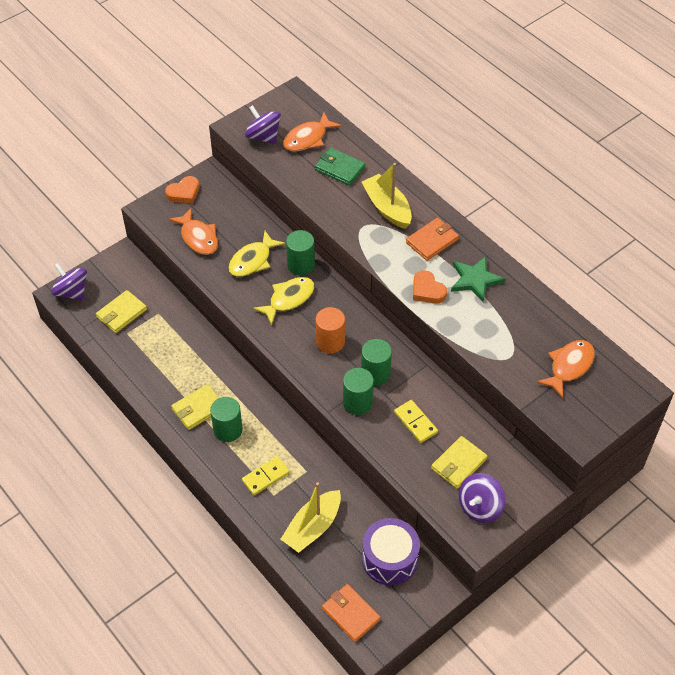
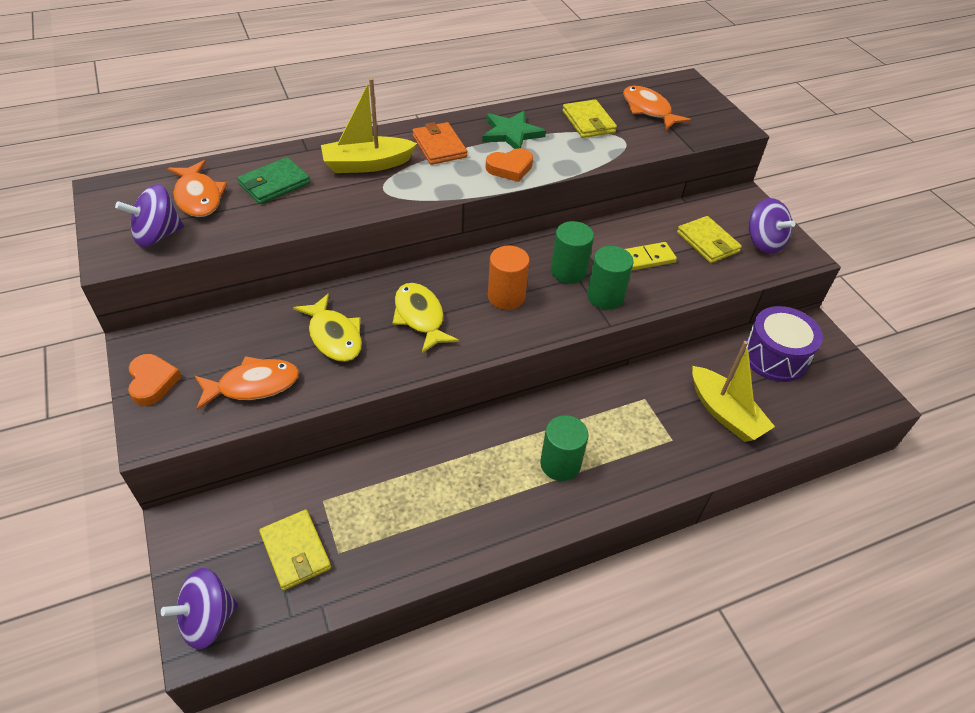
camera: 75 degrees left, 5 degrees down
yellow wallet [171,384,219,430] -> yellow wallet moved to [563,100,617,138]
yellow domino [242,456,290,495] -> none
green cylinder [286,230,315,275] -> none
orange wallet [322,584,381,642] -> none

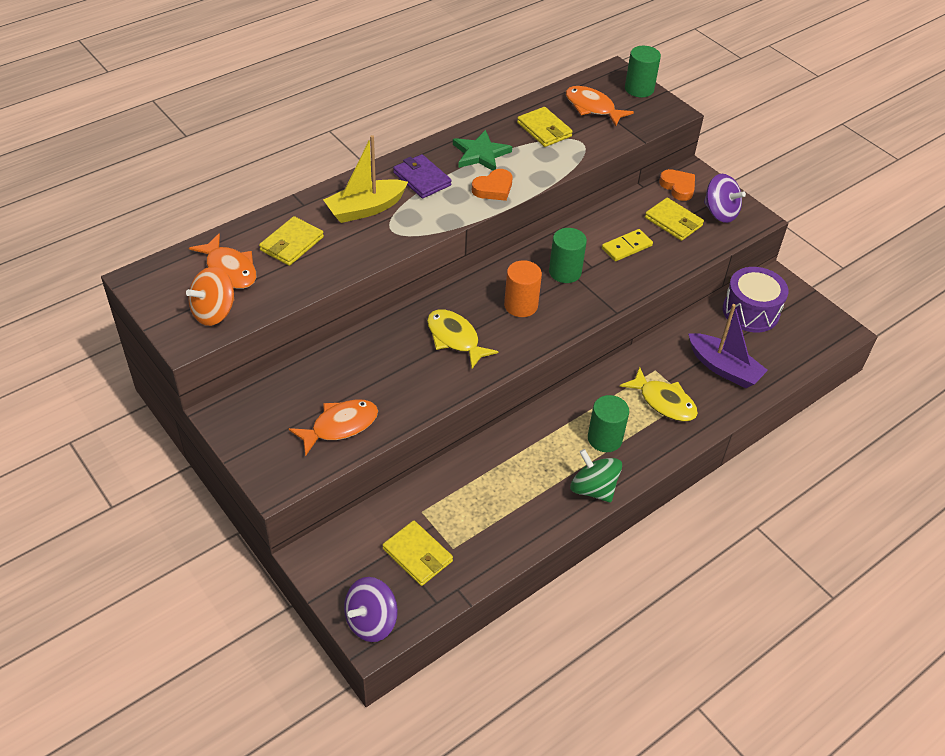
camera: 15 degrees left, 0 degrees up
purple spinning top [115,184,184,247] -> orange spinning top [186,267,235,326]
orange heart [128,354,182,406] -> orange heart moved to [659,169,695,201]
green wallet [237,157,310,204] -> yellow wallet [259,216,324,266]
yellow fish [293,294,362,362] -> yellow fish moved to [620,367,698,422]
orange wallet [412,122,467,165] -> purple wallet [393,154,452,198]
green cylinder [587,246,634,310] -> green cylinder moved to [625,46,661,97]
yellow boat [692,341,775,442] -> purple boat [688,304,768,388]
none -> green spinning top [570,449,622,502]

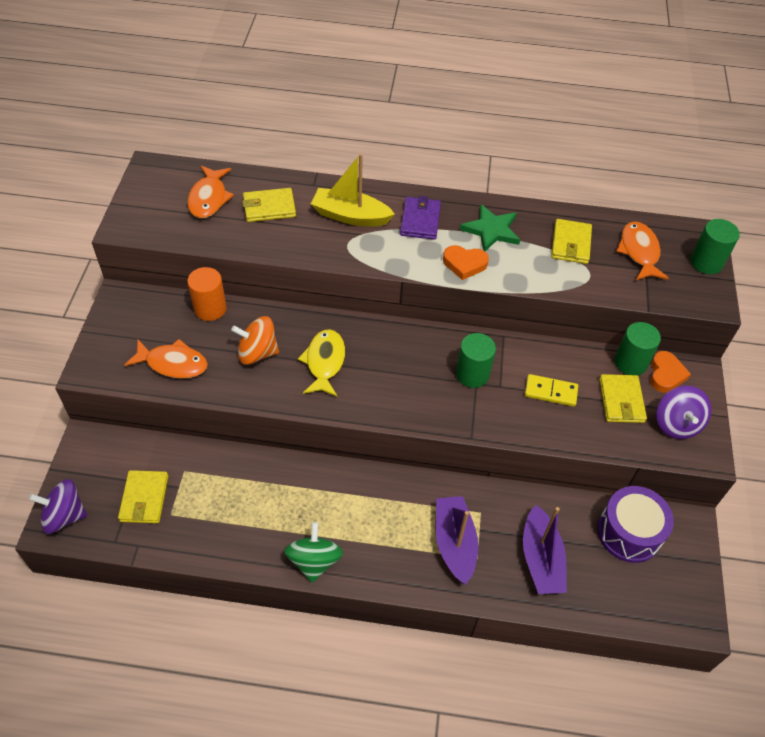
camera: 45 degrees right, 5 degrees up
orange spinning top [186,267,235,326] -> orange spinning top moved to [231,316,279,365]
orange cylinder [504,260,542,317] -> orange cylinder moved to [187,267,227,321]
green cylinder [588,395,629,452] -> green cylinder moved to [614,322,661,375]
yellow fish [620,367,698,422] -> purple boat [436,496,478,585]

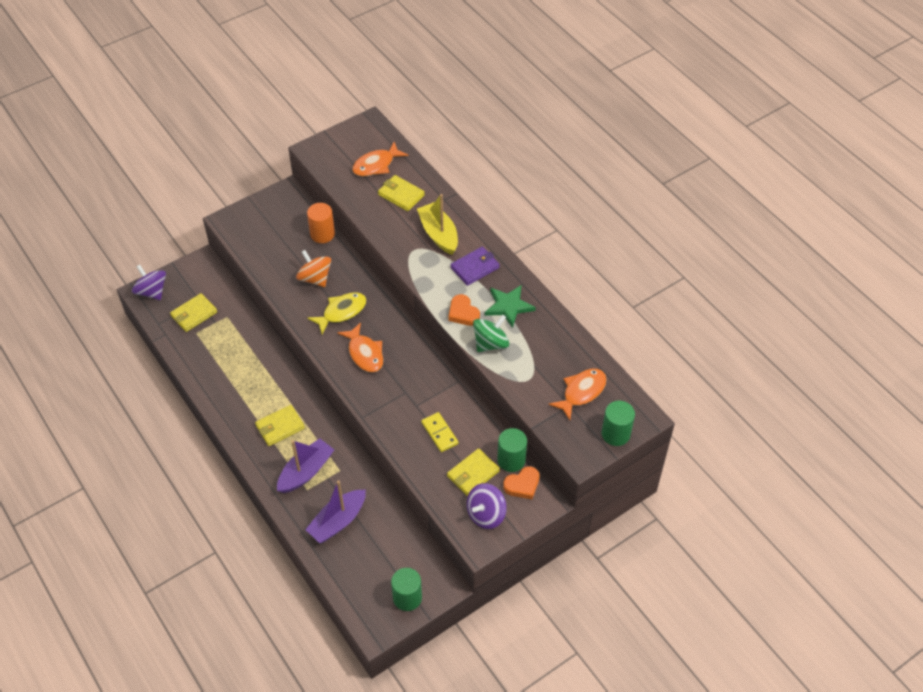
camera: 50 degrees right, 0 degrees up
orange fish [124,339,208,379] -> orange fish moved to [337,322,383,372]
green spinning top [284,522,343,583] -> green spinning top moved to [473,315,509,352]
green cylinder [456,333,496,388] -> green cylinder moved to [391,568,422,611]
yellow wallet [551,219,592,264] -> yellow wallet moved to [255,405,305,446]
purple drum [597,486,674,563] -> none

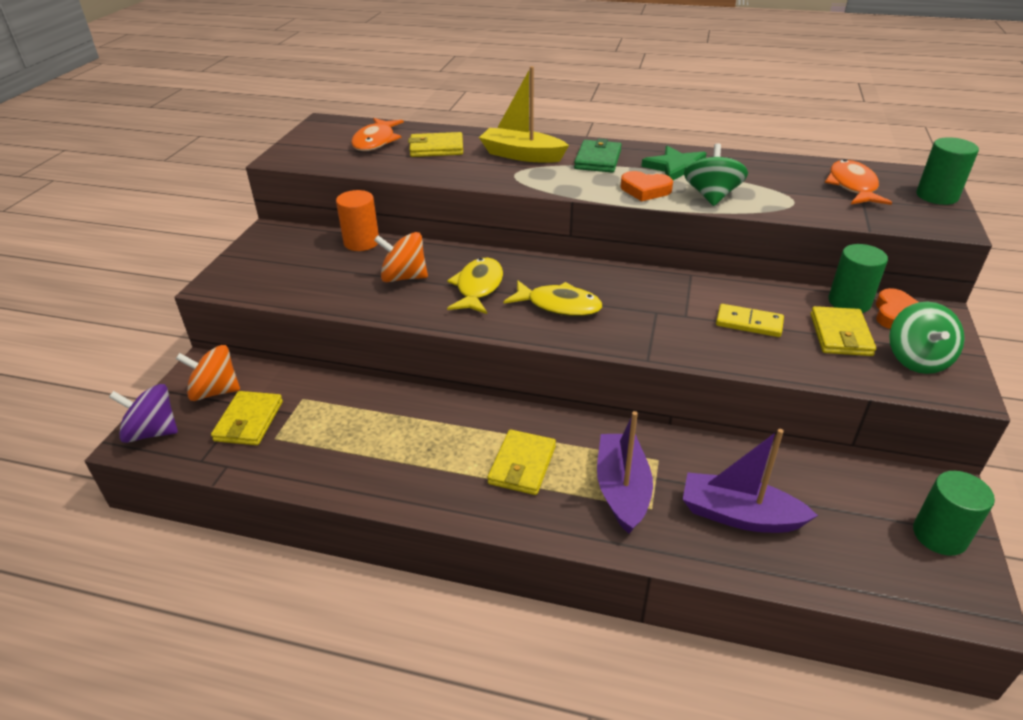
camera: 40 degrees left, 15 degrees down
purple boat [305,480,366,543] -> purple boat turned 105 degrees clockwise [683,429,818,533]
orange fish [337,322,383,372] -> yellow fish [504,280,602,317]
purple wallet [450,246,500,286] -> green wallet [574,138,622,173]
purple spinning top [467,483,507,529] -> green spinning top [889,302,965,374]
none -> orange spinning top [176,345,240,401]

